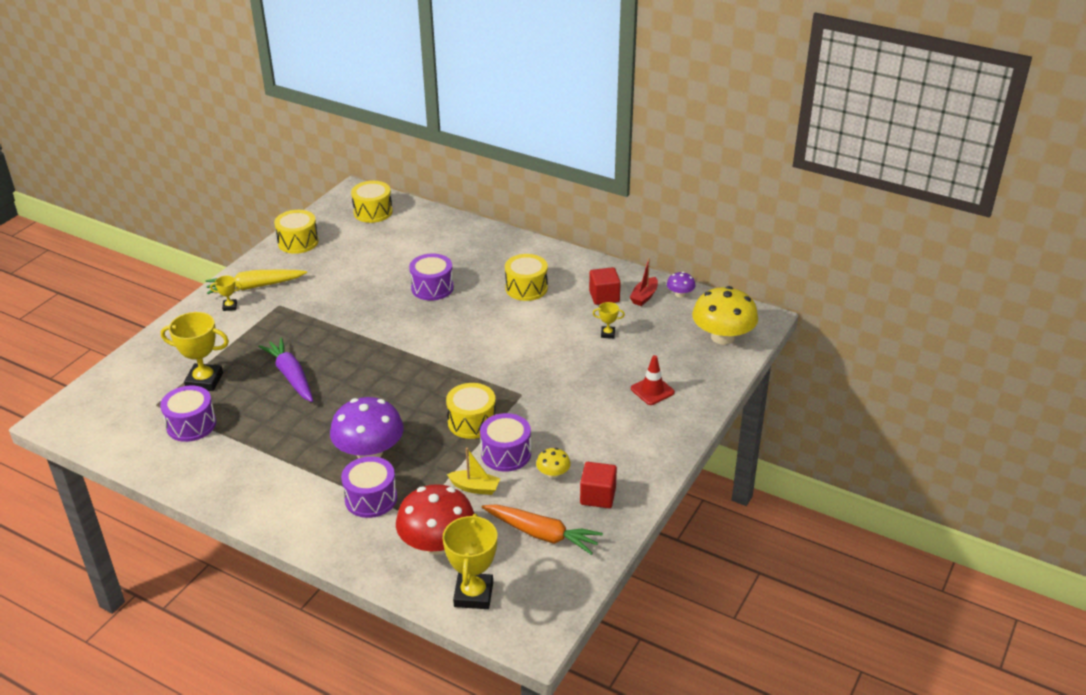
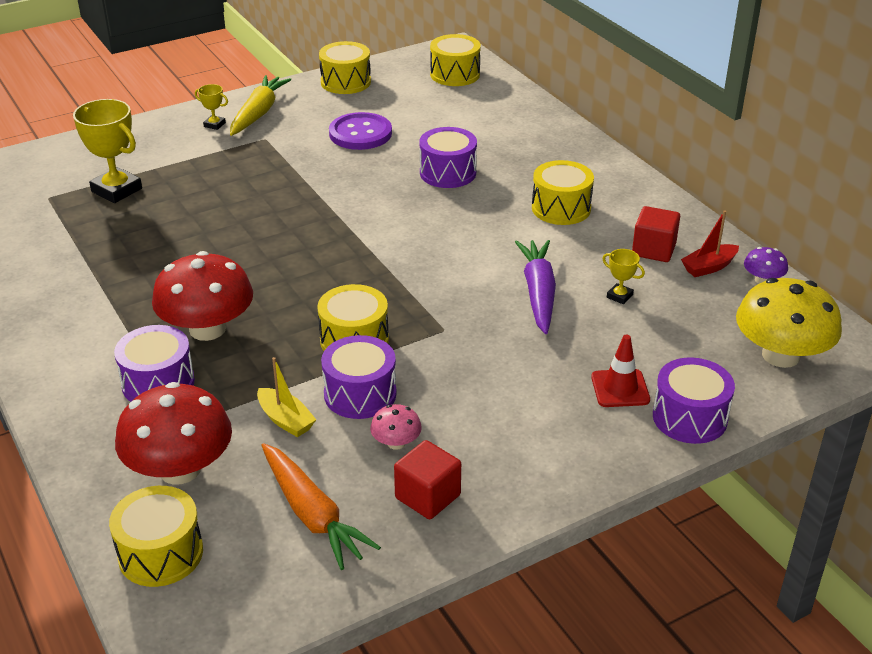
camera: 30 degrees right, 0 degrees up
purple drum [160,386,216,442] -> purple drum moved to [653,357,735,444]
yellow carrot [206,270,307,294] -> yellow carrot turned 90 degrees clockwise [230,75,292,136]
purple carrot [258,337,313,402] -> purple carrot moved to [515,240,556,334]
purple mushroom [330,397,404,458] -> red mushroom [152,251,253,341]
yellow trophy [443,514,497,609] -> yellow drum [109,486,203,587]
yellow mushroom [536,448,571,478] -> pink mushroom [370,404,422,450]
none -> purple button [329,112,392,150]

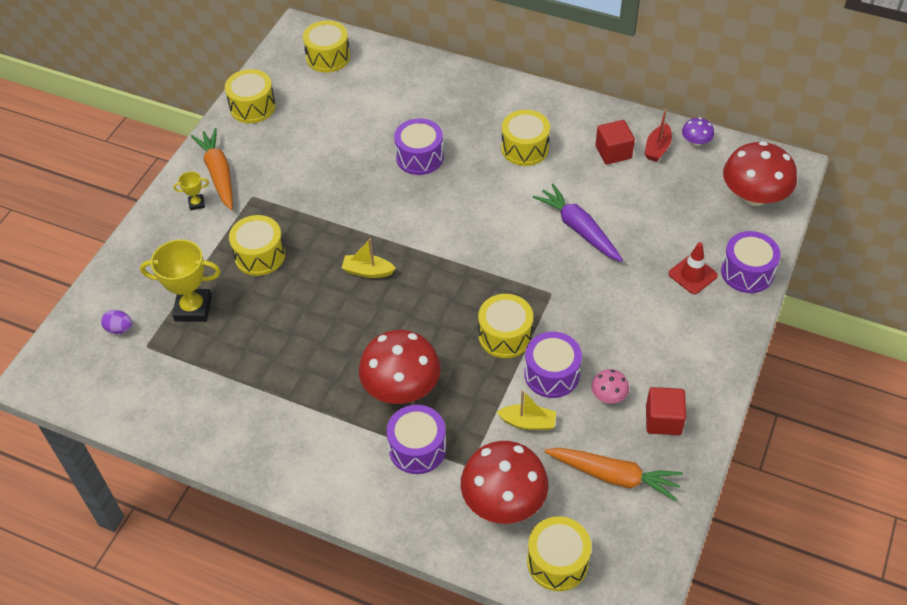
camera: 35 degrees left, 15 degrees up
yellow carrot [230,75,292,136] -> orange carrot [191,128,233,210]
purple button [329,112,392,150] -> none
yellow trophy [602,249,645,304] -> none
yellow mushroom [736,278,842,368] -> red mushroom [723,141,797,206]
none -> purple egg [101,310,132,334]
none -> yellow drum [229,215,285,276]
none -> yellow boat [342,238,396,278]

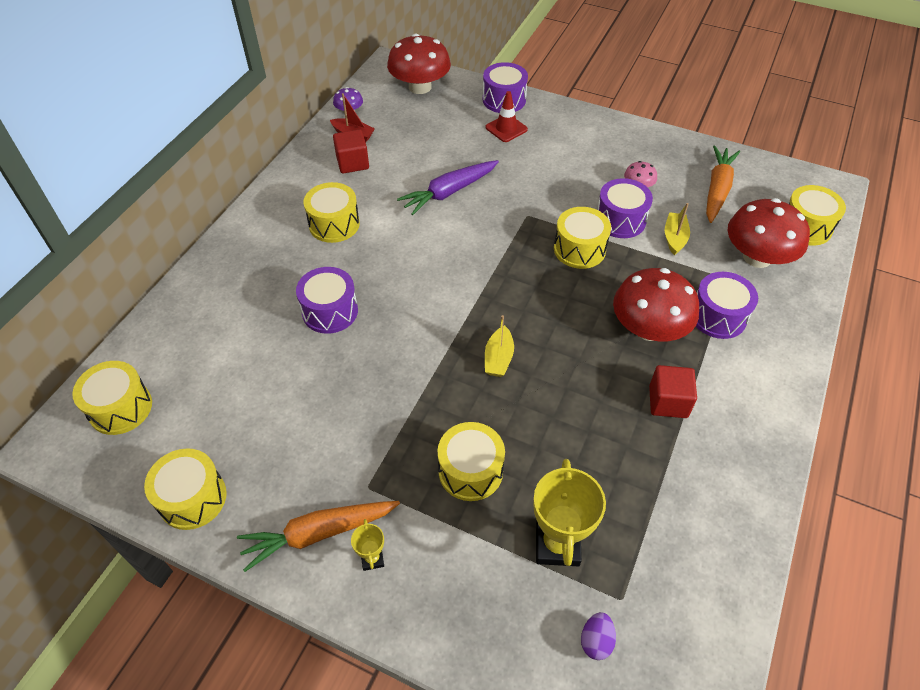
camera: 90 degrees left, 0 degrees up
red cube [646,387,686,435] -> red cube moved to [649,365,697,418]

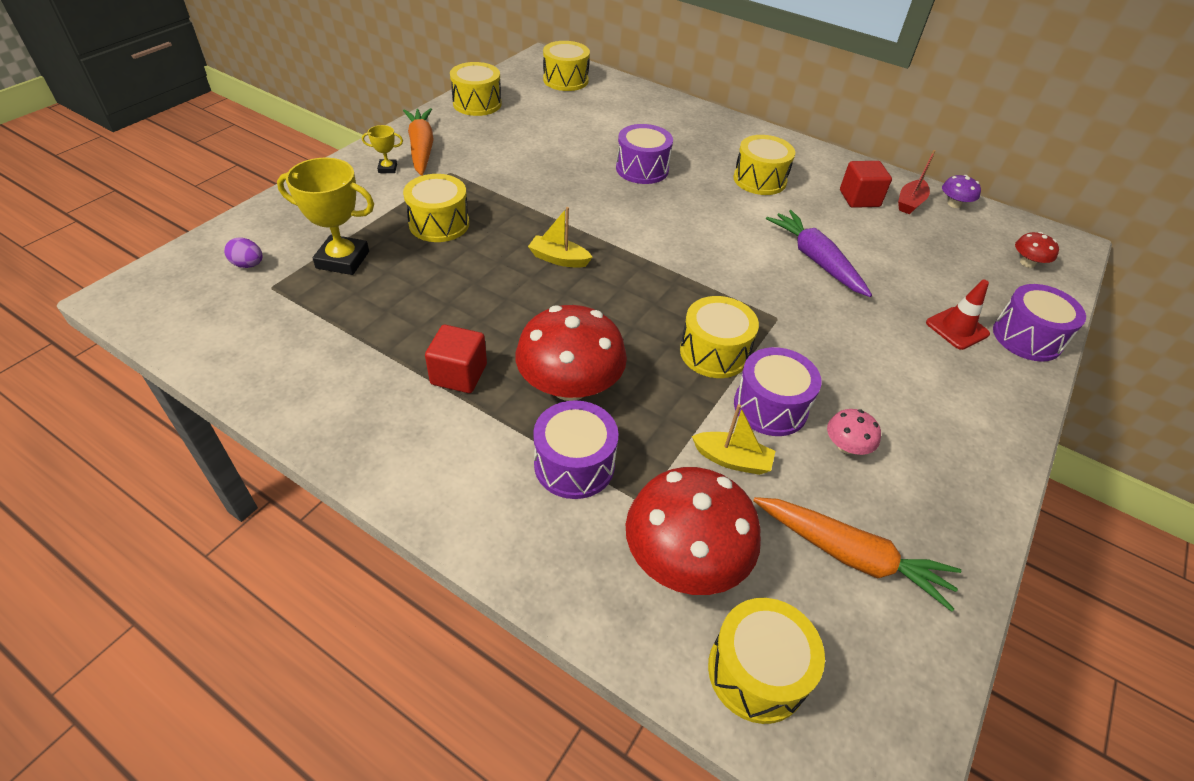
camera: 95 degrees right, 5 degrees down
red mushroom [387,34,451,94] -> red mushroom [1015,232,1059,268], size x0.46

